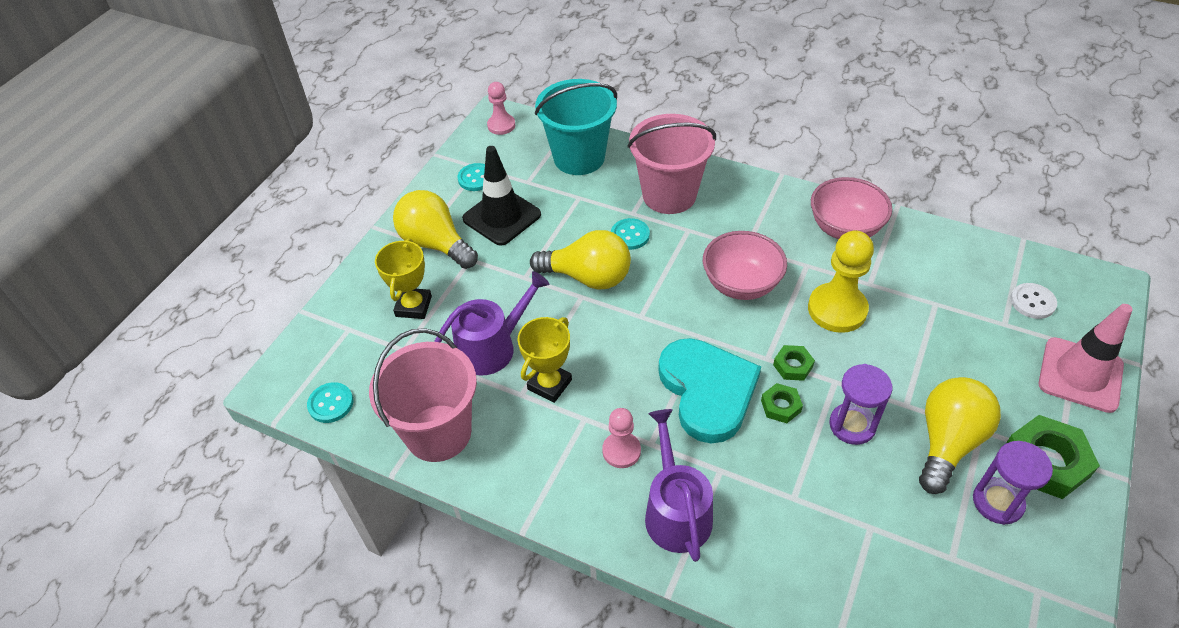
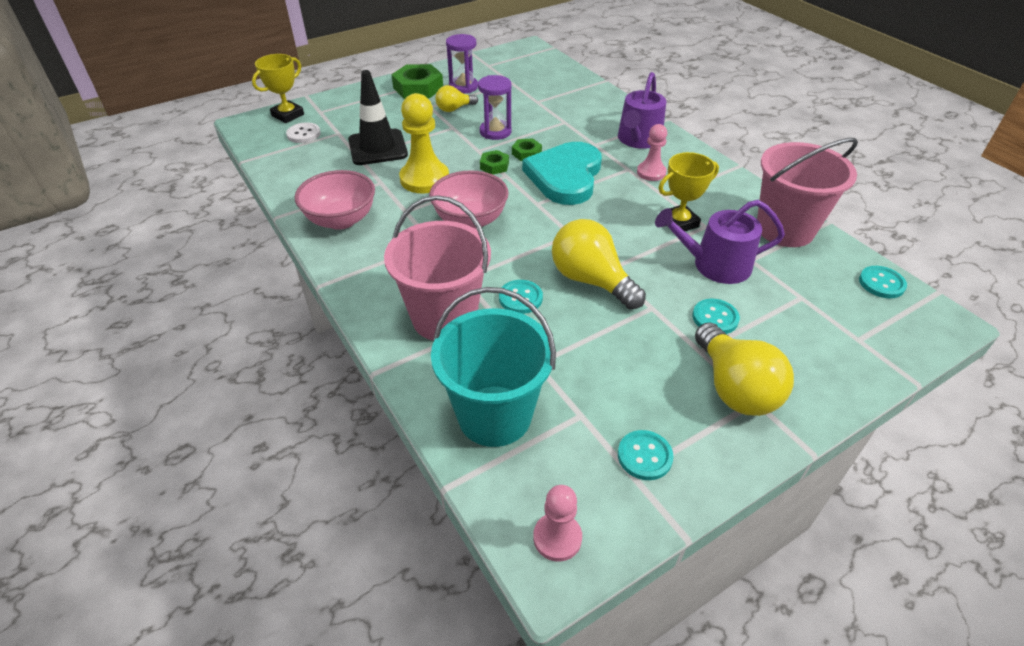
camera: 150 degrees left, 5 degrees down
yellow trophy [375,239,432,319] -> yellow trophy moved to [252,54,304,123]
black traffic cone [462,146,541,246] -> black traffic cone moved to [348,70,408,165]
yellow light bulb [919,377,1001,494] -> yellow light bulb [435,85,478,112], size x0.56
pink traffic cone [1039,304,1133,413] -> none
none -> turquoise button [692,299,740,334]

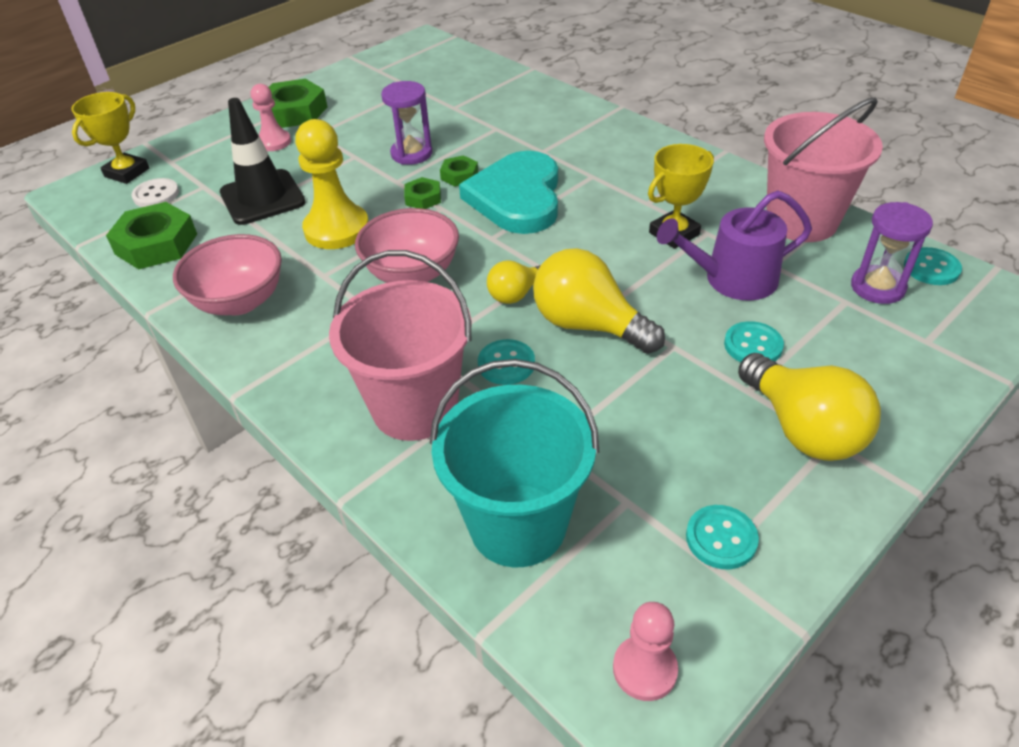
camera: 10 degrees left, 0 degrees up
yellow light bulb [435,85,478,112] -> yellow light bulb moved to [487,260,541,304]
purple hourglass [446,34,478,94] -> purple hourglass moved to [851,202,933,304]
purple watering can [618,72,666,149] -> none
pink pawn [637,124,667,181] -> pink pawn moved to [251,84,291,151]
none -> green nut [106,202,197,269]

